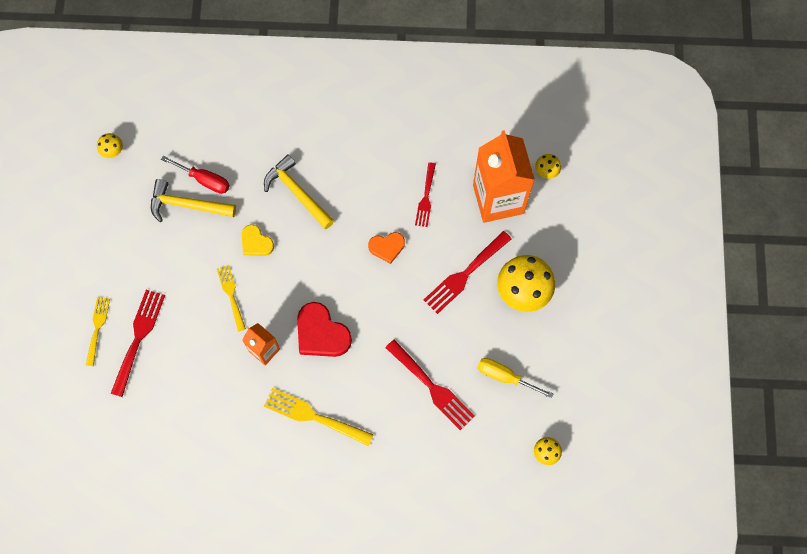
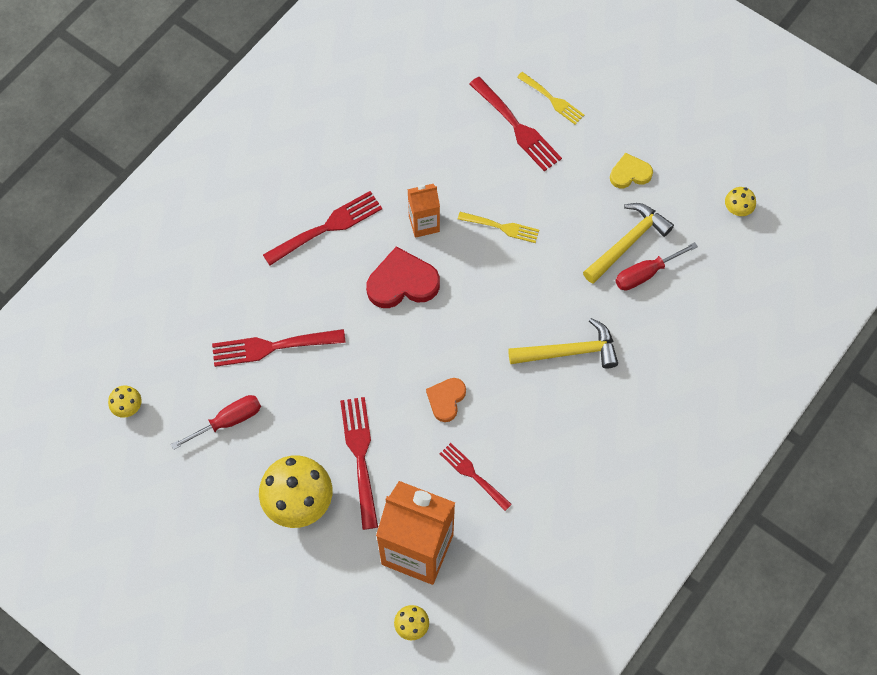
camera: 125 degrees right, 5 degrees down
yellow heart [242,224,274,256] -> yellow heart moved to [610,153,653,188]
yellow fork [264,388,374,446] -> red fork [263,191,382,266]
yellow screwdriver [478,358,553,398] -> red screwdriver [171,395,261,450]

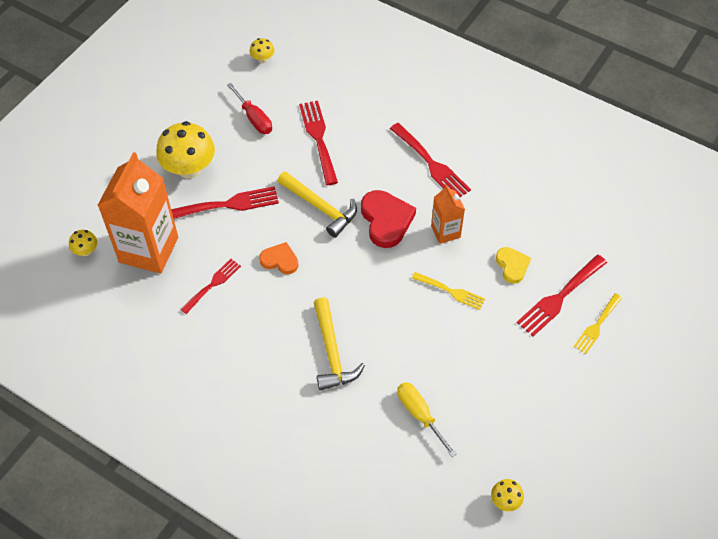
camera: 85 degrees right, 10 degrees down
yellow fork [458,212,539,243] -> yellow fork turned 75 degrees counterclockwise [412,272,485,310]
yellow hammer [583,203,674,283] -> yellow hammer moved to [278,171,357,238]
yellow heart [610,153,653,188] -> yellow heart moved to [496,247,531,284]
red screwdriver [615,242,698,290] -> yellow screwdriver [397,382,457,457]

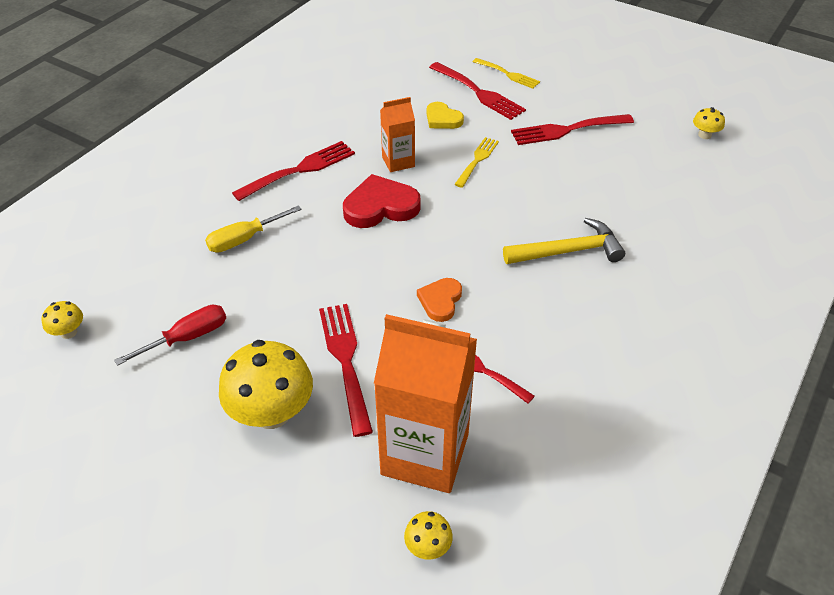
camera: 90 degrees left, 10 degrees down
yellow hammer [278,171,357,238] -> none
red fork [299,101,338,185] -> red fork moved to [511,114,634,145]
yellow screwdriver [397,382,457,457] -> yellow screwdriver moved to [205,205,302,253]
yellow heart [496,247,531,284] -> yellow heart turned 120 degrees counterclockwise [427,102,464,129]

